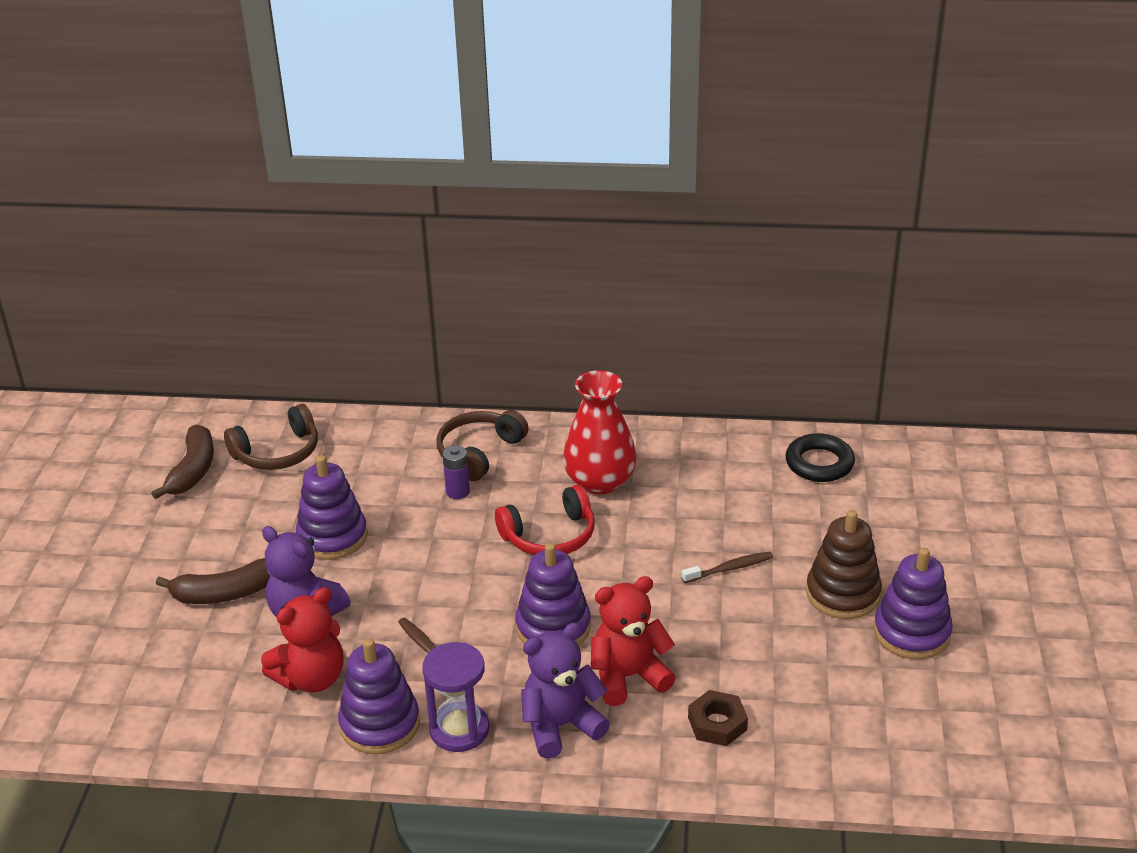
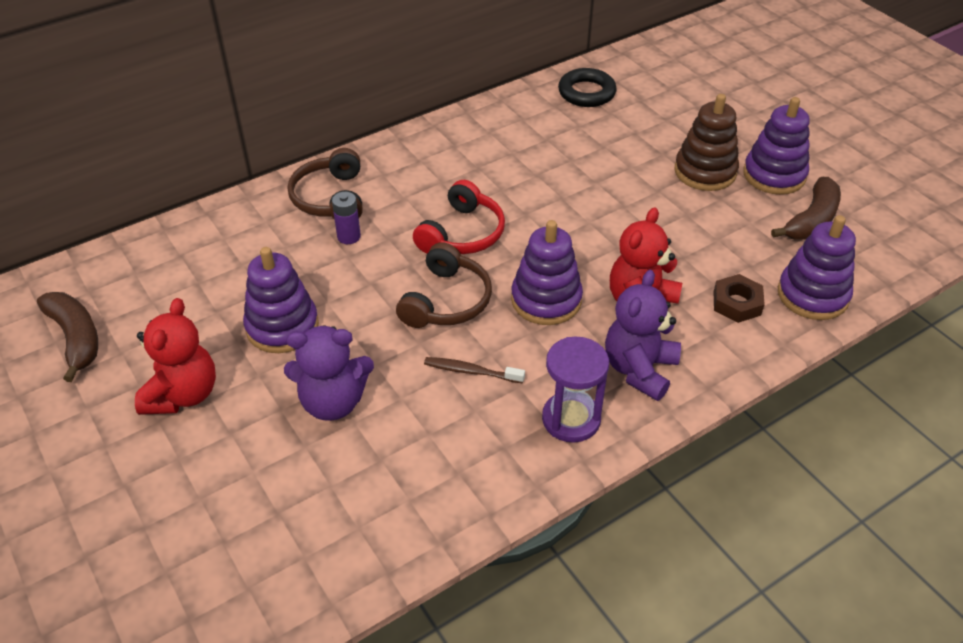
camera: 40 degrees left, 10 degrees up
brown banana [156,558,270,604] -> brown banana moved to [771,177,841,239]
brown headphones [224,404,318,470] -> brown headphones moved to [396,242,492,328]
red teddy bear [261,587,344,692] -> red teddy bear moved to [135,298,216,415]
purple stacking toy [338,638,420,754] -> purple stacking toy moved to [778,215,856,320]
red vase [563,370,637,495] -> none
brown toothbrush [682,551,773,583] -> none

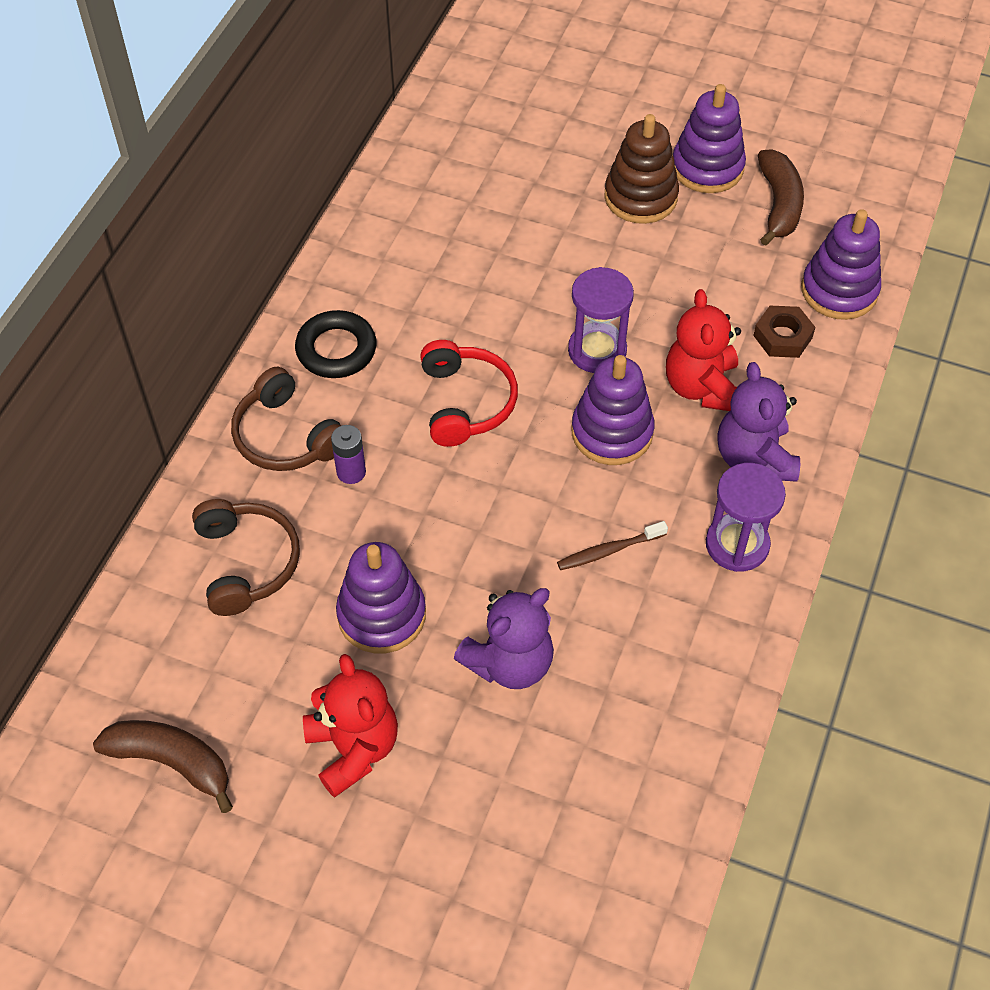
camera: 35 degrees left, 10 degrees up
brown headphones [396,242,492,328] -> brown headphones moved to [192,499,300,616]
black ring [558,68,617,107] -> black ring moved to [295,310,376,378]
none -> purple hourglass [568,267,634,373]

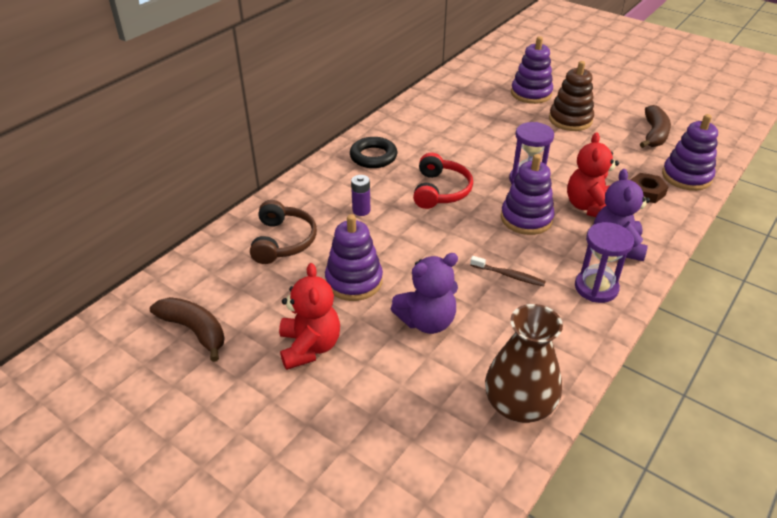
camera: 15 degrees right, 15 degrees down
brown headphones [231,367,342,471] -> none
brown toothbrush [557,521,668,570] -> brown toothbrush turned 150 degrees counterclockwise [470,256,546,286]
purple stacking toy [673,84,746,193] -> purple stacking toy moved to [511,36,553,104]
none -> brown vase [485,304,563,423]

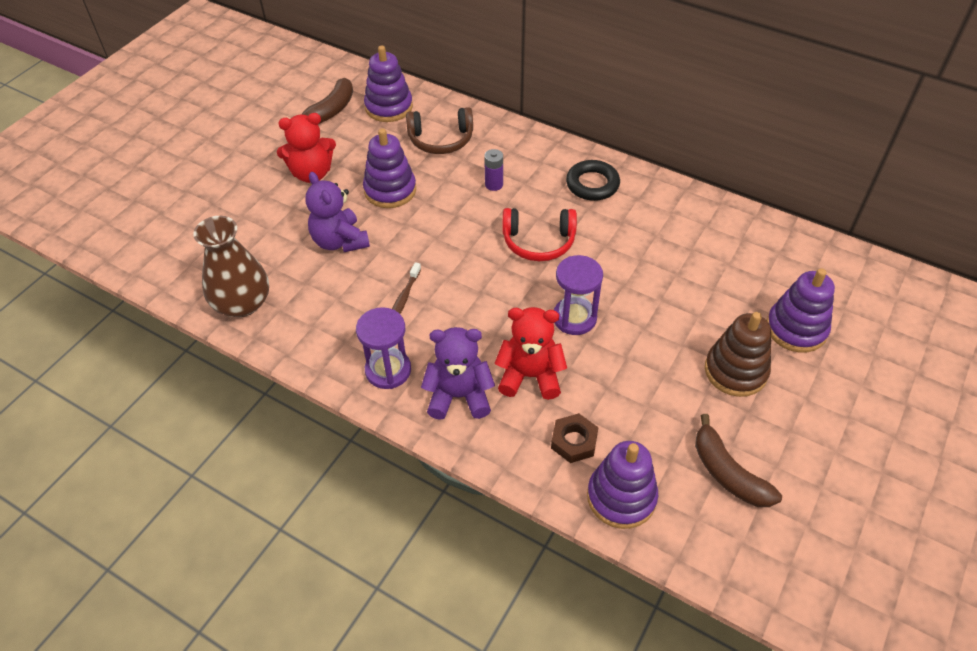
camera: 85 degrees right, 10 degrees up
purple stacking toy [501,154,555,235] -> purple stacking toy moved to [364,45,413,122]
brown banana [640,105,671,148] -> brown banana turned 45 degrees clockwise [695,414,782,507]

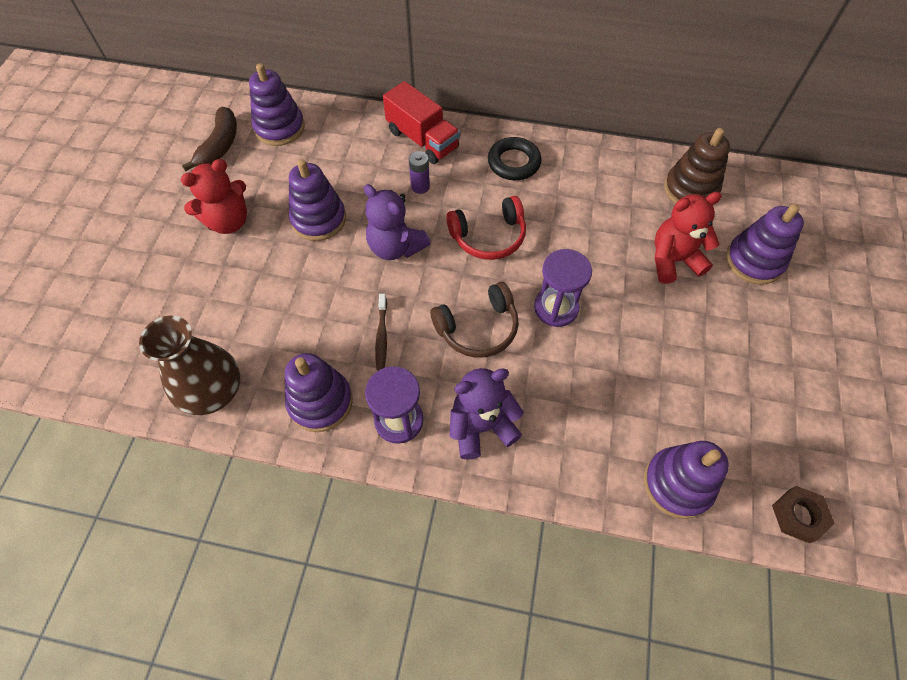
camera: 20 degrees left, 10 degrees up
purple teddy bear [305,172,370,252] -> purple teddy bear moved to [364,184,430,260]
brown headphones [406,107,473,154] -> brown headphones moved to [430,282,519,358]
red teddy bear [494,307,567,400] -> red teddy bear moved to [654,192,722,284]
brown nut [551,413,599,463] -> brown nut moved to [772,486,835,543]
brown banana [695,414,782,507] -> none
brown stacking toy [705,312,771,397] -> brown stacking toy moved to [664,128,730,204]
none -> purple stacking toy [285,353,353,432]
none -> red truck [383,81,460,164]

